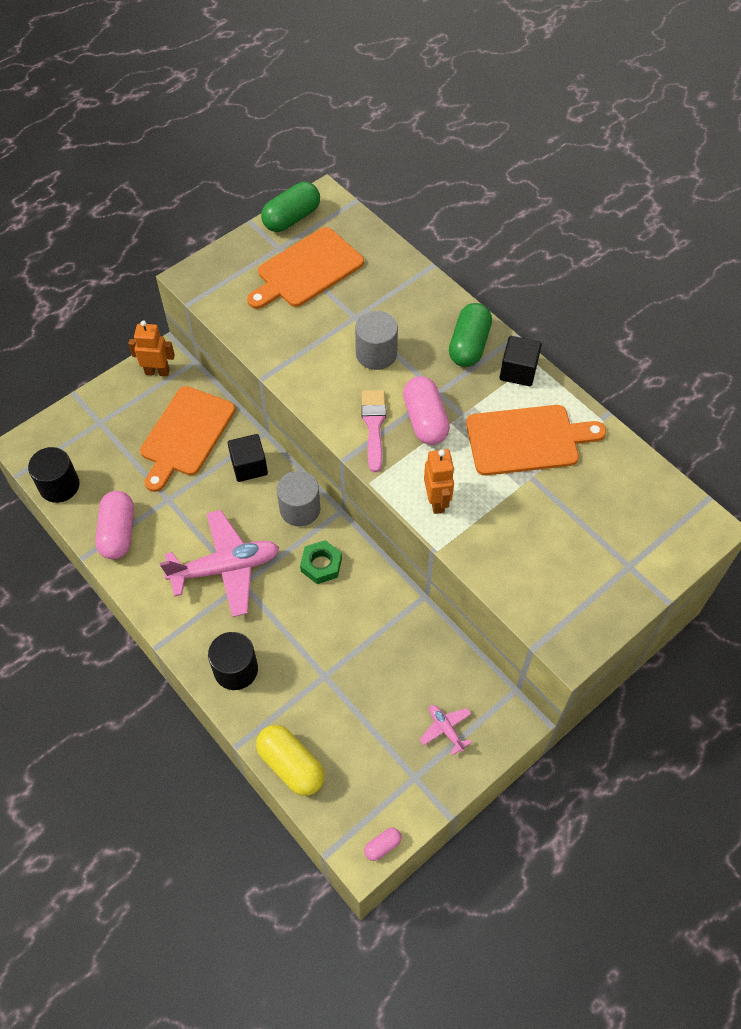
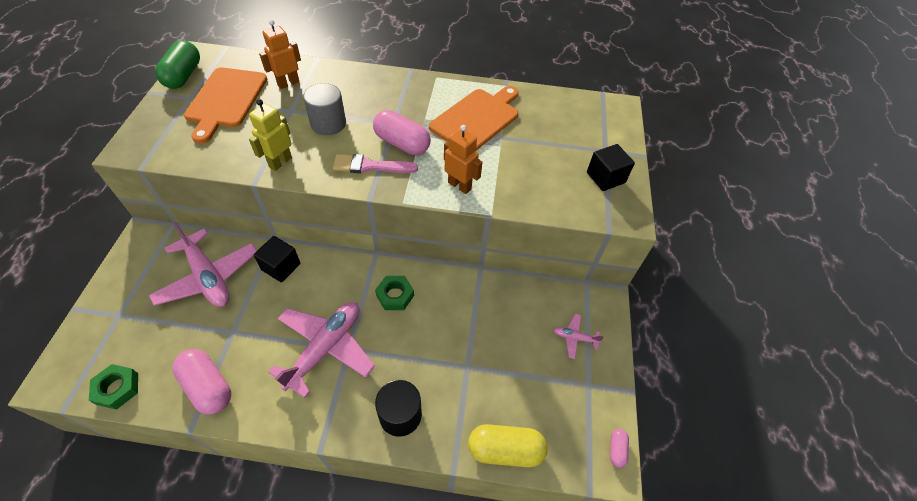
camera: 45 degrees left, 5 degrees down
black cylinder [28,447,80,503] -> green nut [89,364,138,410]
orange robot [128,320,175,376] -> orange robot moved to [259,19,301,89]
orange cutting board [140,386,236,492] -> pink plane [149,222,257,307]
grey cylinder [277,471,321,527] -> none
pink brush [361,390,386,472] -> pink brush turned 45 degrees counterclockwise [333,154,418,173]
green capsule [449,303,492,367] -> none
black cube [500,336,542,386] -> black cube moved to [587,144,635,191]
none -> yellow robot [249,99,292,171]

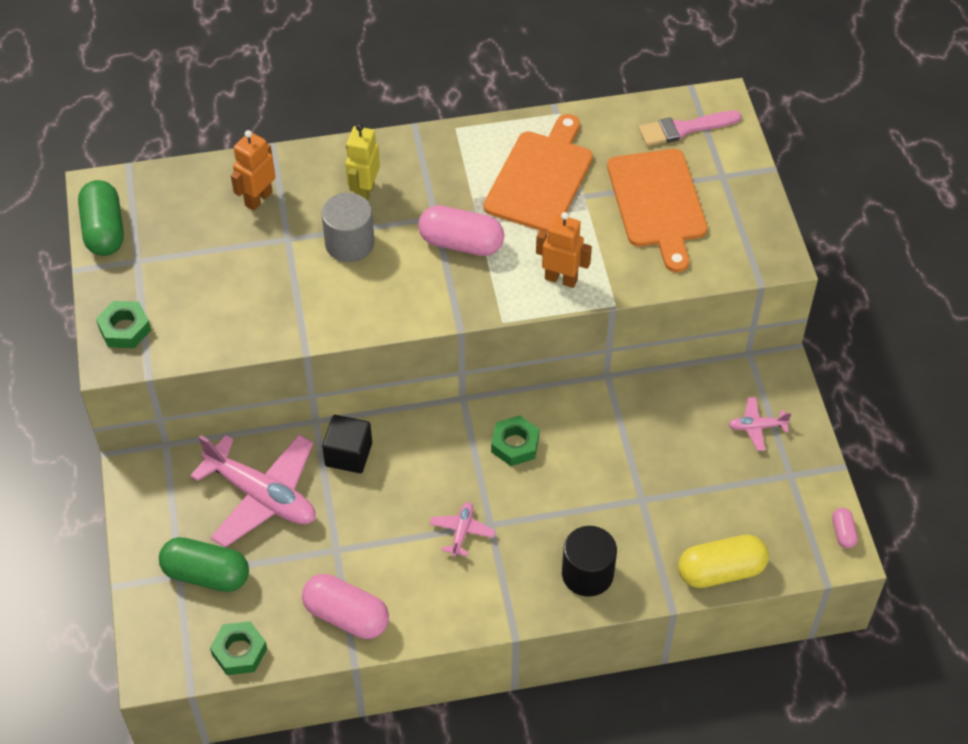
camera: 15 degrees left, 0 degrees up
orange cutting board [184,67,267,144] -> orange cutting board moved to [607,149,708,272]
yellow robot [249,99,292,171] -> yellow robot moved to [346,124,380,201]
pink plane [268,302,375,398] -> pink plane [429,502,495,557], size x0.45
pink brush [333,154,418,173] -> pink brush moved to [639,111,741,146]
black cube [587,144,635,191] -> none
none -> green nut [96,301,151,348]
none -> green capsule [159,537,249,592]

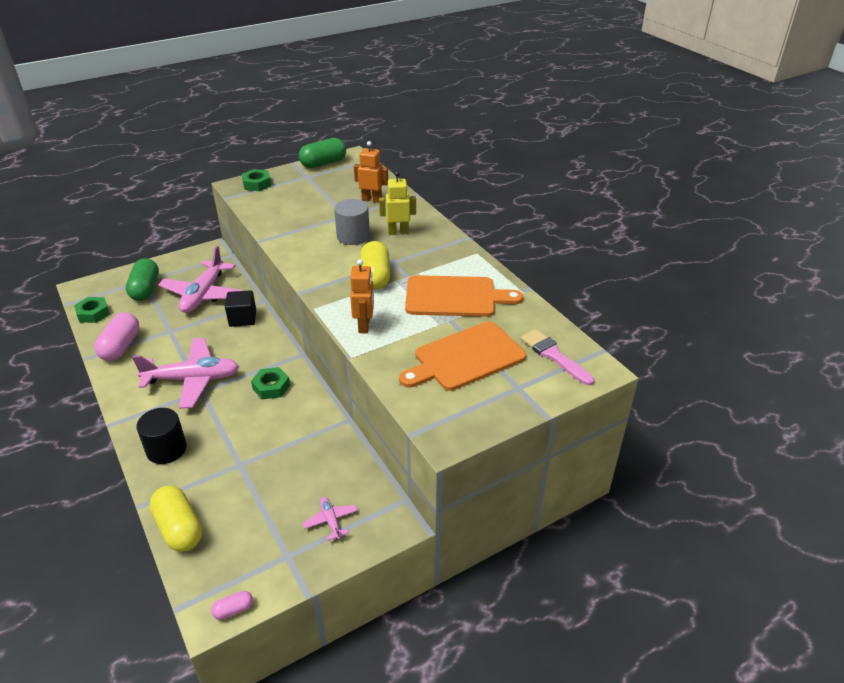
camera: 70 degrees right, 15 degrees down
pink capsule [418,205,504,256] -> yellow capsule [360,241,390,290]
pink plane [429,502,495,557] -> pink plane [132,338,239,409], size x2.21

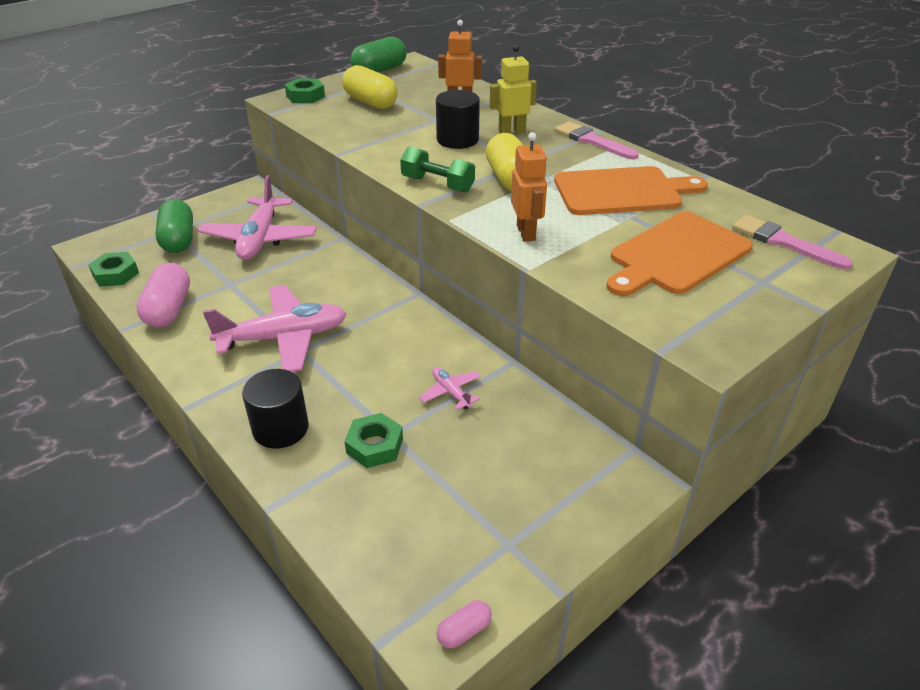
camera: 10 degrees left, 0 degrees up
yellow capsule [149,486,202,552] -> yellow capsule moved to [342,65,398,109]
black cube [225,290,256,327] -> none
green nut [251,367,290,399] -> green nut moved to [344,413,403,468]
pink plane [302,497,358,541] -> pink plane moved to [419,367,481,410]
grey cylinder [334,199,370,245] -> black cylinder [436,90,480,149]
none -> green dumbbell [400,146,475,193]
none -> pink brush [555,121,639,160]

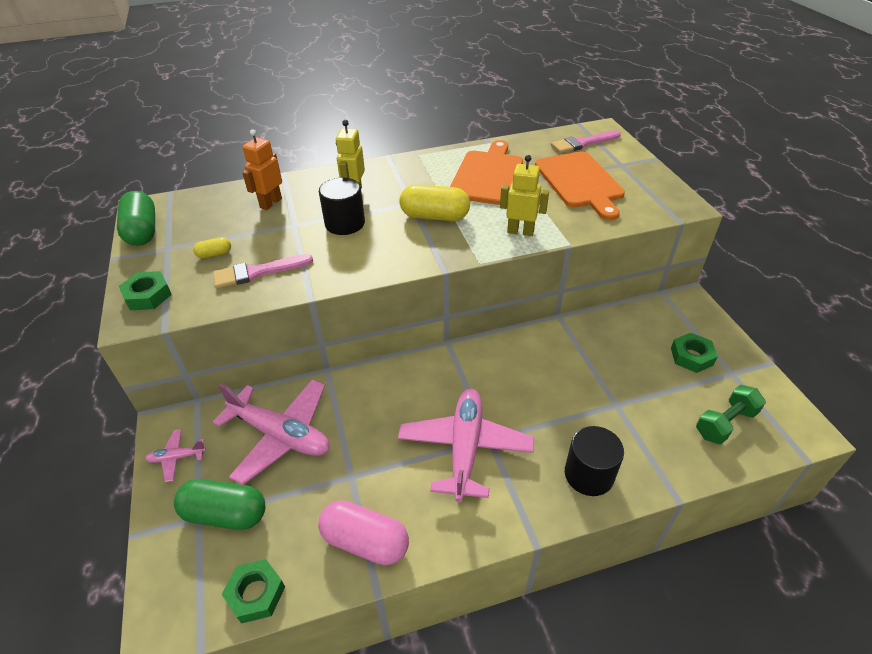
camera: 65 degrees left, 5 degrees up
yellow capsule [342,65,398,109] -> yellow capsule [193,237,231,258], size x0.48
green nut [344,413,403,468] -> green nut moved to [671,333,718,373]
green dumbbell [400,146,475,193] -> green dumbbell moved to [696,385,766,444]
pink plane [419,367,481,410] -> pink plane moved to [145,429,206,482]
pink capsule [437,600,492,648] -> none
orange robot [511,132,547,242] -> yellow robot [500,155,549,236]
pink brush [555,121,639,160] -> pink brush moved to [213,254,313,288]

